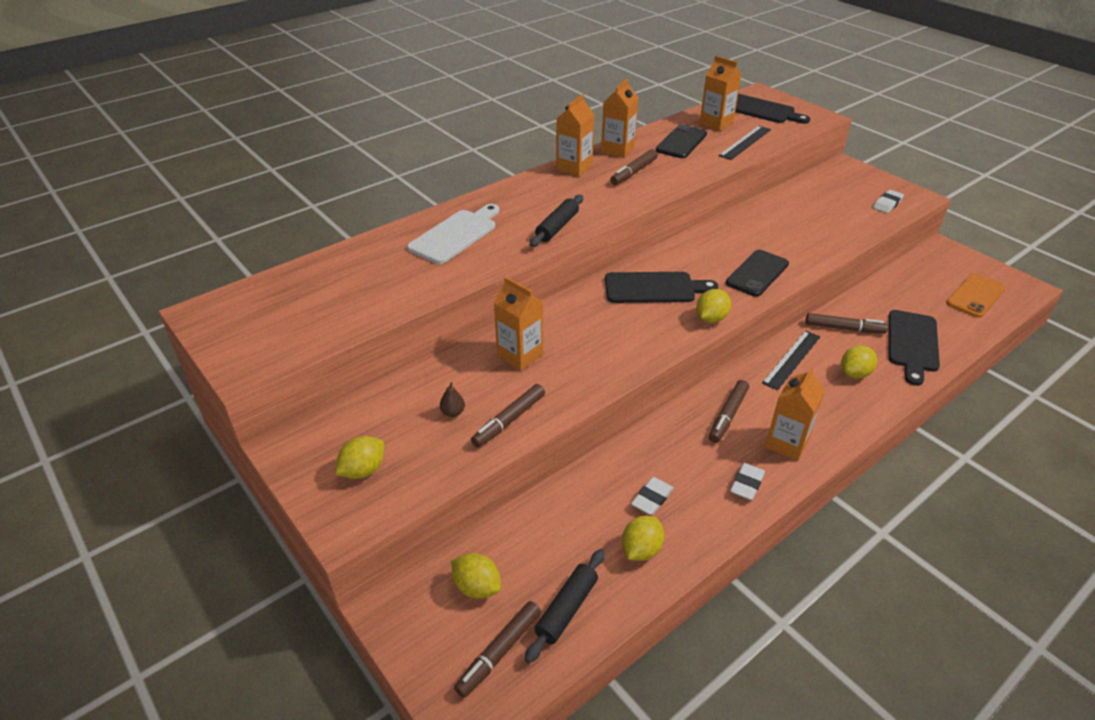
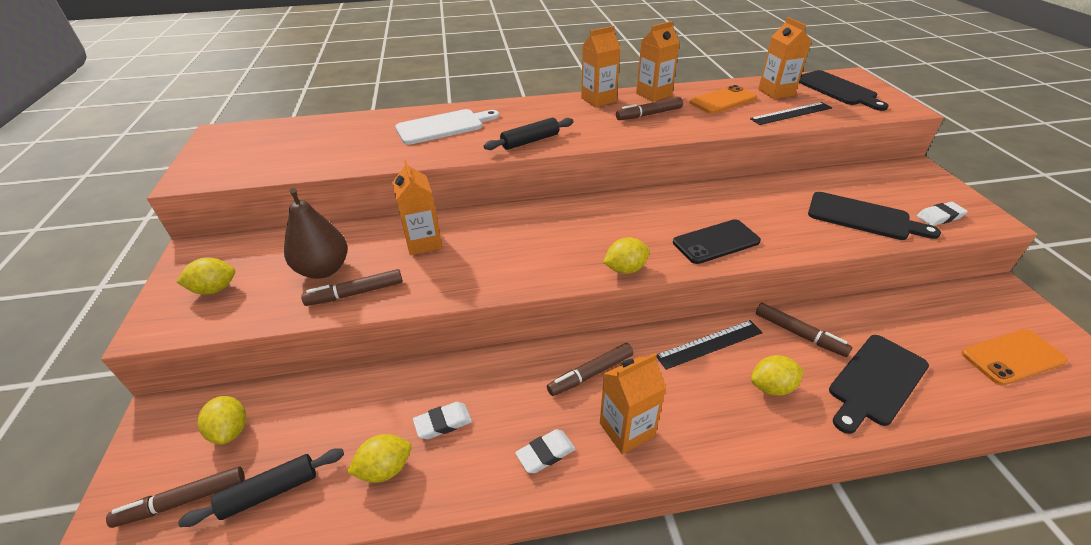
camera: 30 degrees right, 0 degrees up
brown pear [440,382,465,417] -> brown pear [284,188,348,279], size x2.43
black cutting board [605,272,718,303] -> black cutting board moved to [808,192,941,240]
black phone [656,124,707,158] -> orange phone [690,85,757,114]

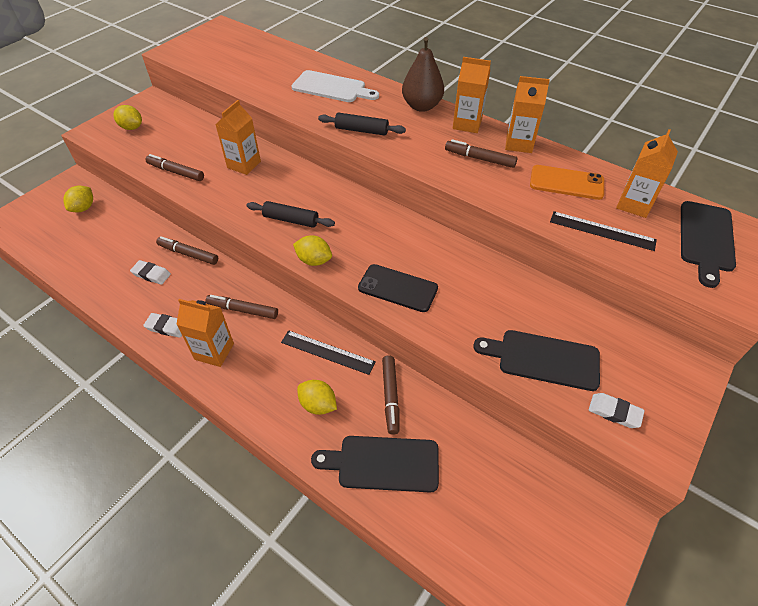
camera: 45 degrees right, 10 degrees up
brown marker [106,466,245,528] -> brown marker moved to [156,236,218,265]
black rolling pin [178,448,344,527] -> black rolling pin moved to [247,201,335,228]
brown pear [284,188,348,279] -> brown pear moved to [402,37,444,112]
yellow lemon [347,434,411,483] -> none
black cutting board [808,192,941,240] -> black cutting board turned 120 degrees clockwise [473,330,600,391]
orange phone [961,329,1068,385] -> none

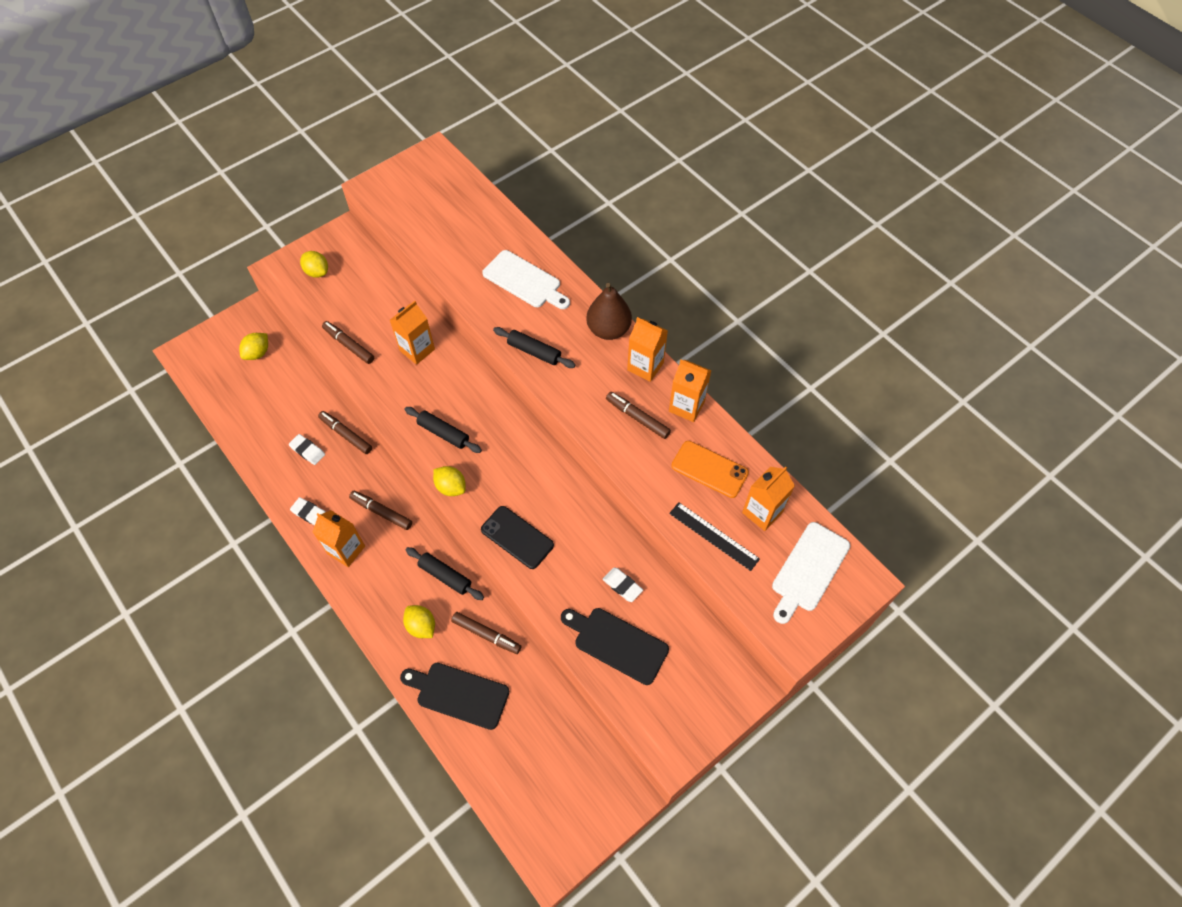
camera: 15 degrees right, 10 degrees up
black ruler [281,330,376,375] -> black rolling pin [406,547,484,600]
brown marker [382,355,399,435] -> brown marker turned 75 degrees counterclockwise [451,612,522,654]
white eraser [589,393,644,428] -> white eraser moved to [603,567,643,602]
black cutting board [681,201,736,288] -> white cutting board [772,522,850,624]

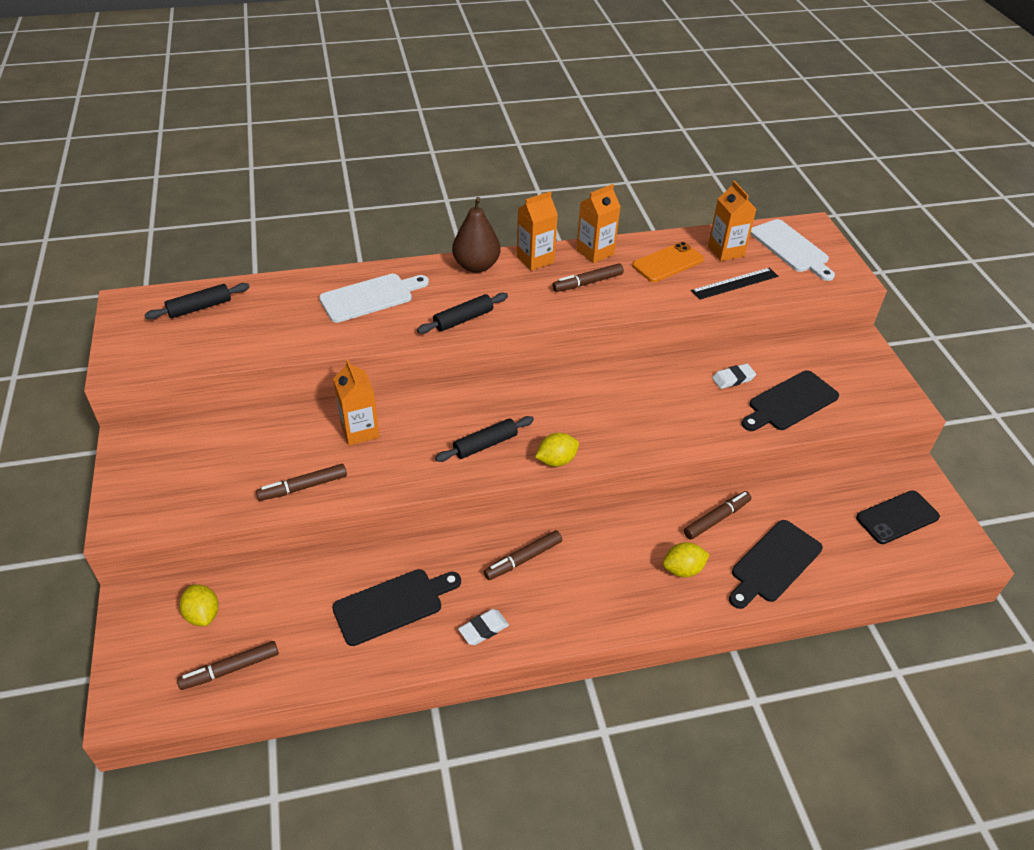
camera: 65 degrees left, 15 degrees down
white eraser [289,434,325,465] -> black cutting board [332,569,461,646]
yellow lemon [300,251,328,278] -> none
orange carton [313,510,365,567] -> none
brown marker [318,411,372,454] -> brown marker moved to [177,641,279,690]
black rolling pin [406,547,484,600] -> black rolling pin moved to [145,283,250,320]
black phone [481,506,554,569] -> black phone moved to [856,490,940,544]

